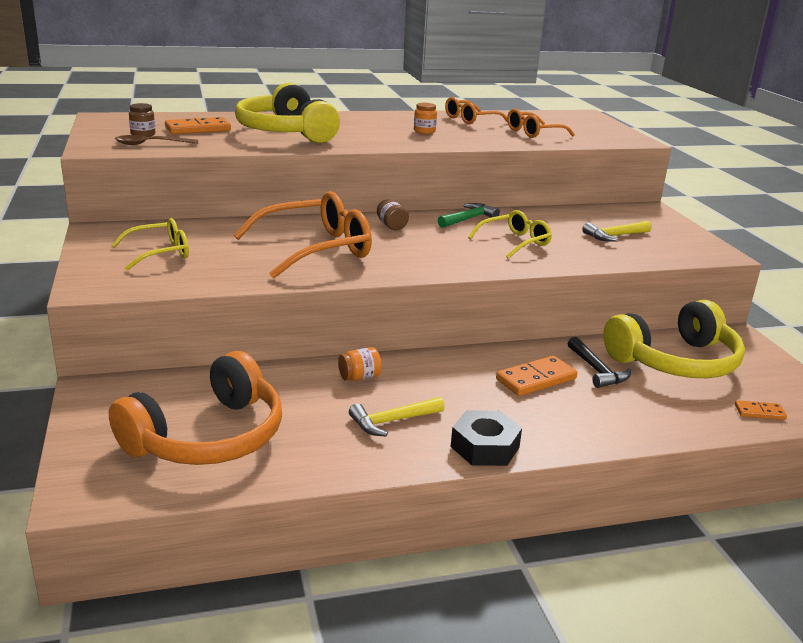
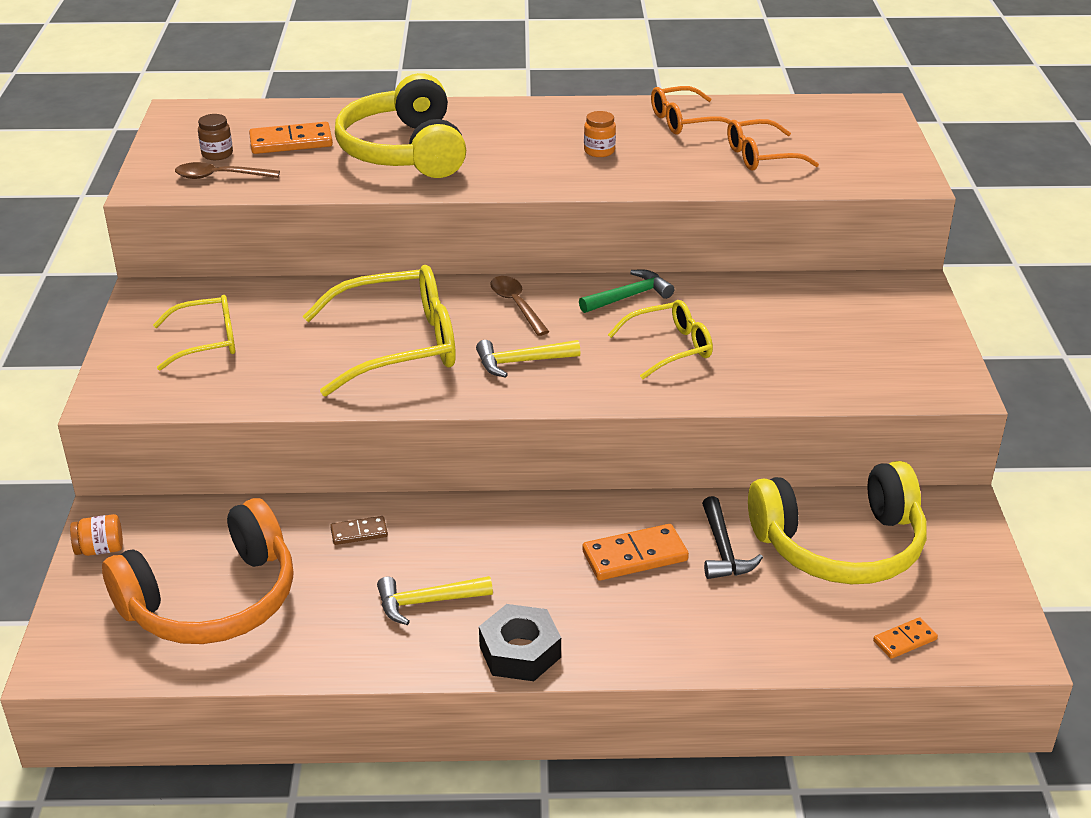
camera: 15 degrees right, 10 degrees up
orange glasses [234,191,372,278] -> yellow glasses [303,265,456,396]
orange jar [338,347,382,381] -> orange jar moved to [70,514,123,556]
brown jar [377,199,409,230] -> brown spoon [490,276,549,336]
yellow hammer [582,220,652,242] -> yellow hammer moved to [476,340,580,378]
orange domino [735,400,787,420] -> orange domino turned 45 degrees counterclockwise [873,617,938,659]
none -> brown domino [330,516,388,545]

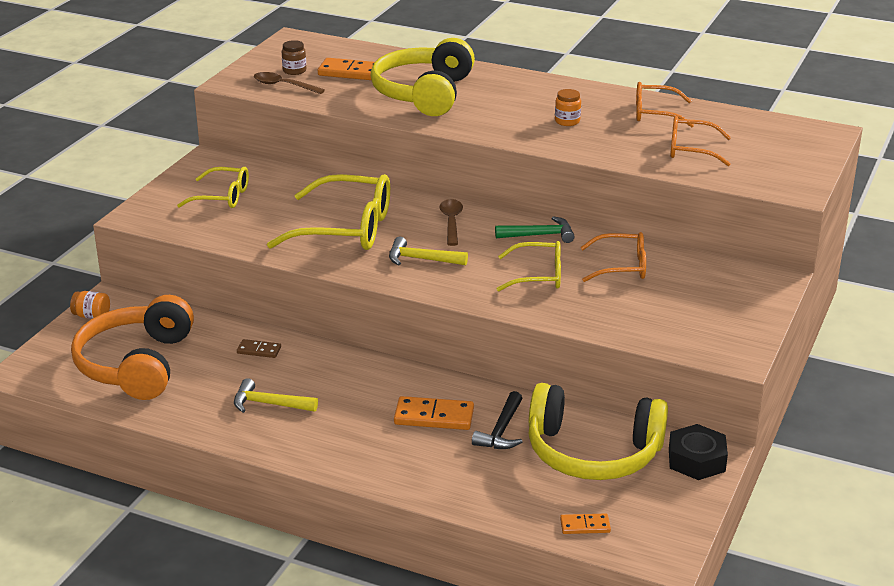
camera: 25 degrees right, 5 degrees down
orange headphones [102,498,294,644] -> orange headphones turned 105 degrees clockwise [71,295,194,400]
black nut [479,604,561,681] -> black nut moved to [669,424,728,480]
none -> orange glasses [581,232,646,282]

